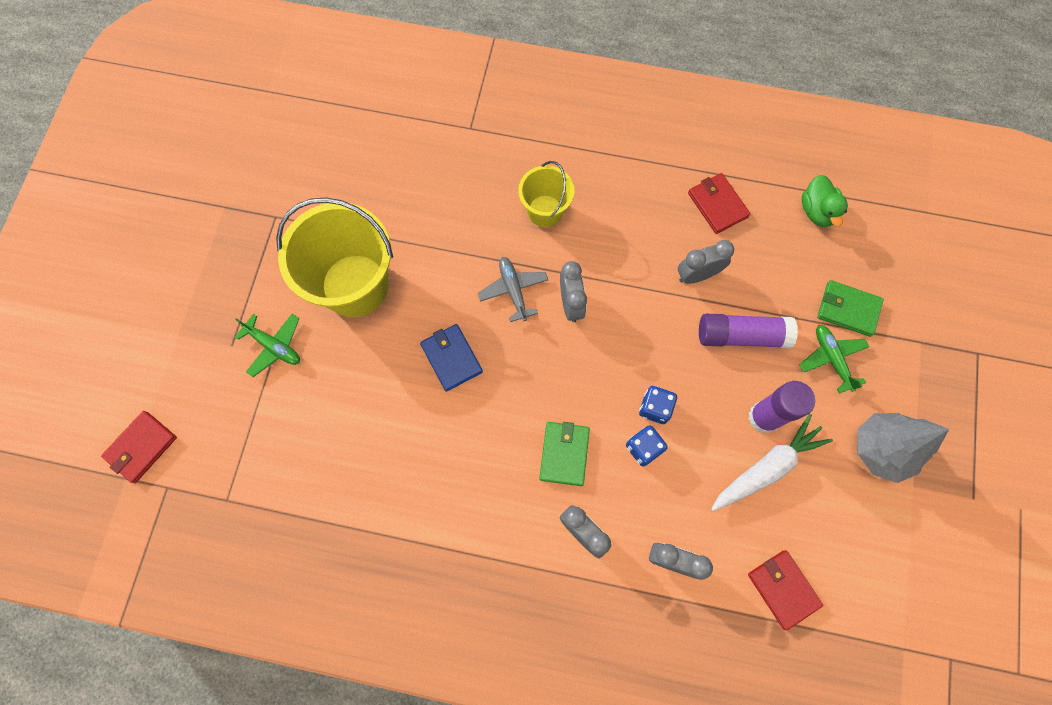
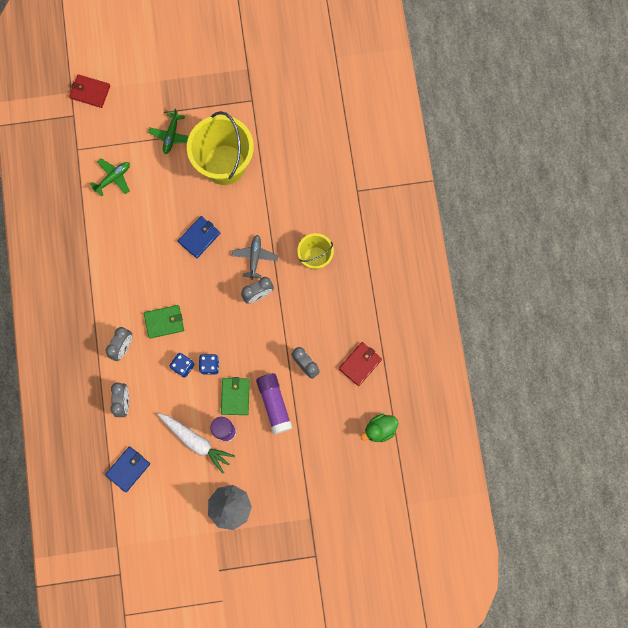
camera: 70 degrees right, 5 degrees up
grey plane [478,257,548,322] -> grey plane turned 45 degrees counterclockwise [232,235,278,280]
red wallet [748,550,823,631] -> blue wallet [105,446,150,492]
green plane [799,325,869,394] -> green plane moved to [90,158,130,197]
green wallet [817,280,884,337] -> green wallet moved to [221,377,250,415]

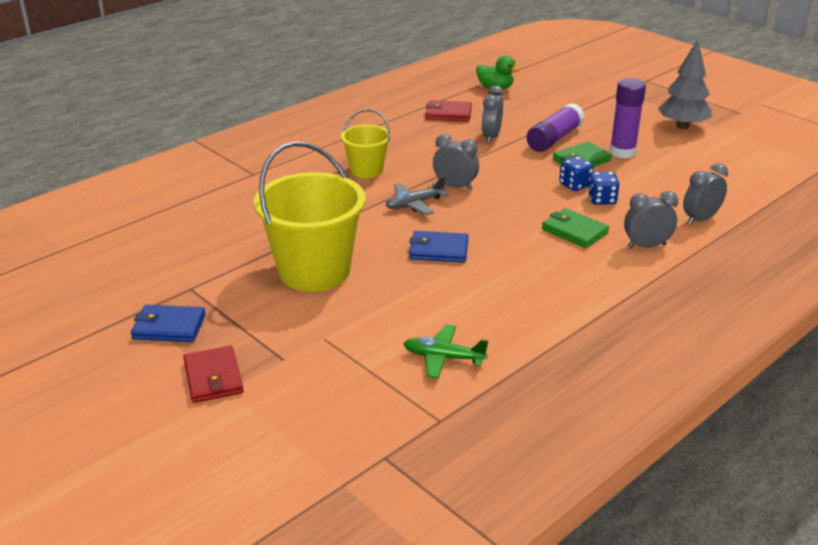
camera: 125 degrees left, 45 degrees down
red wallet [69,74,110,108] -> red wallet moved to [183,346,244,403]
blue wallet [105,446,150,492] -> blue wallet moved to [131,305,205,342]
green plane [148,109,189,154] -> none
white carrot [157,413,235,474] -> none

